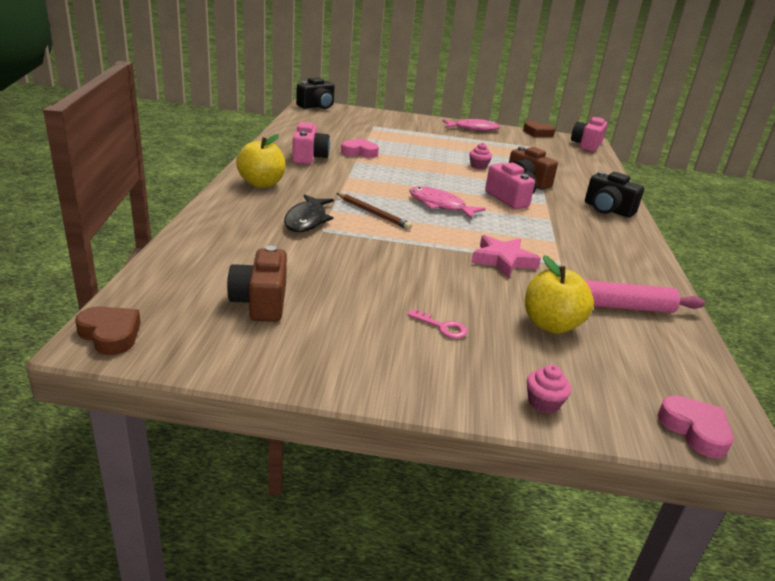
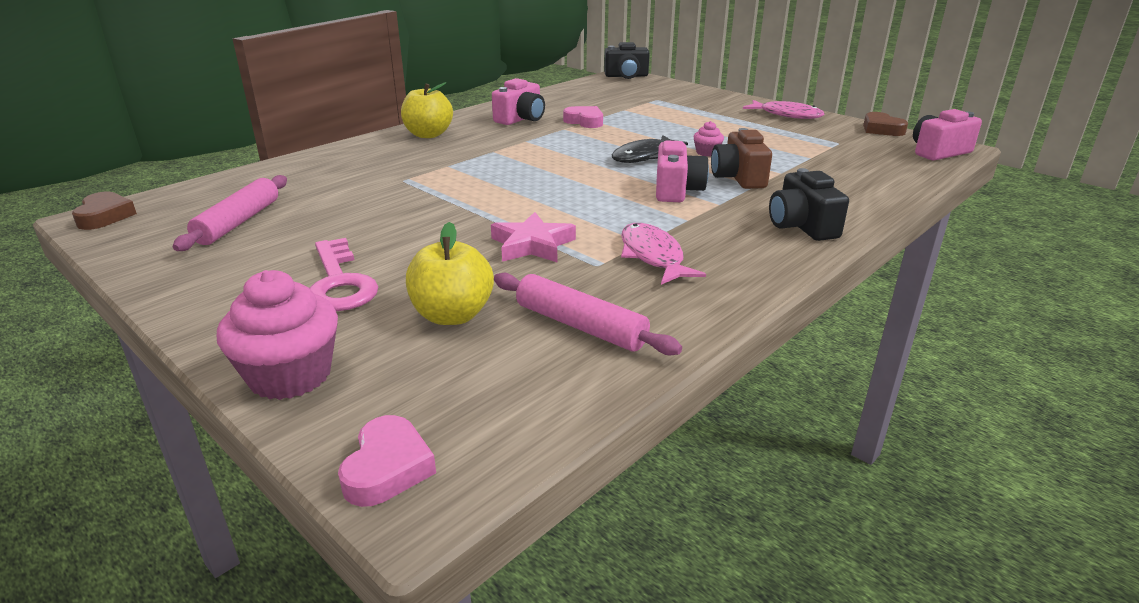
camera: 40 degrees right, 0 degrees up
brown camera [227,246,287,322] -> pink rolling pin [173,175,287,251]
black fish [284,194,334,232] -> black fish moved to [612,135,688,163]
brown pencil [336,193,412,230] -> none
pink key [408,309,468,339] -> pink key [310,238,378,311], size x2.03
pink fish [409,186,486,219] -> pink fish moved to [621,223,706,285]
pink cupcake [527,365,571,414] -> pink cupcake [217,270,338,400], size x2.06

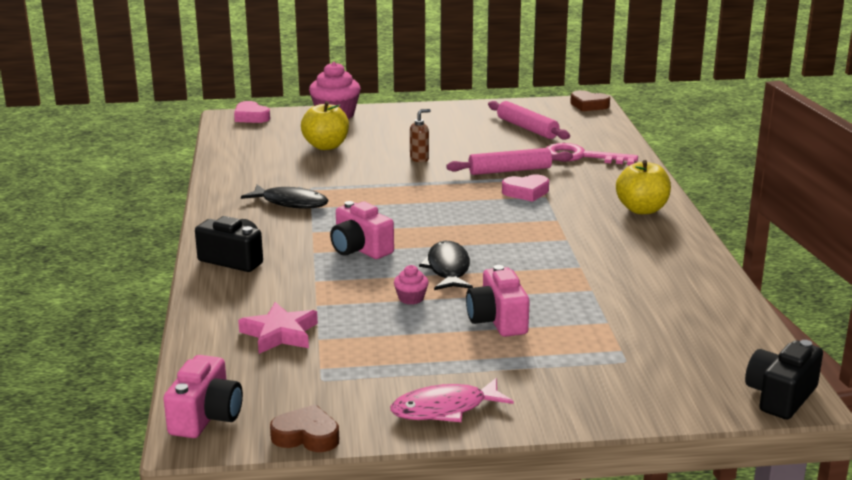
camera: 130 degrees right, 5 degrees down
pink key [310,238,378,311] -> pink key moved to [546,143,638,165]
pink star [491,212,576,262] -> pink star moved to [238,302,318,354]
pink camera [492,78,545,125] -> pink camera moved to [466,265,530,337]
pink rolling pin [494,272,682,355] -> pink rolling pin moved to [446,148,573,175]
pink heart [563,106,603,128] -> pink heart moved to [502,174,549,202]
pink fish [621,223,706,285] -> black fish [241,185,329,209]
brown camera [711,128,772,189] -> none
none -> brown soap dispenser [410,109,431,162]

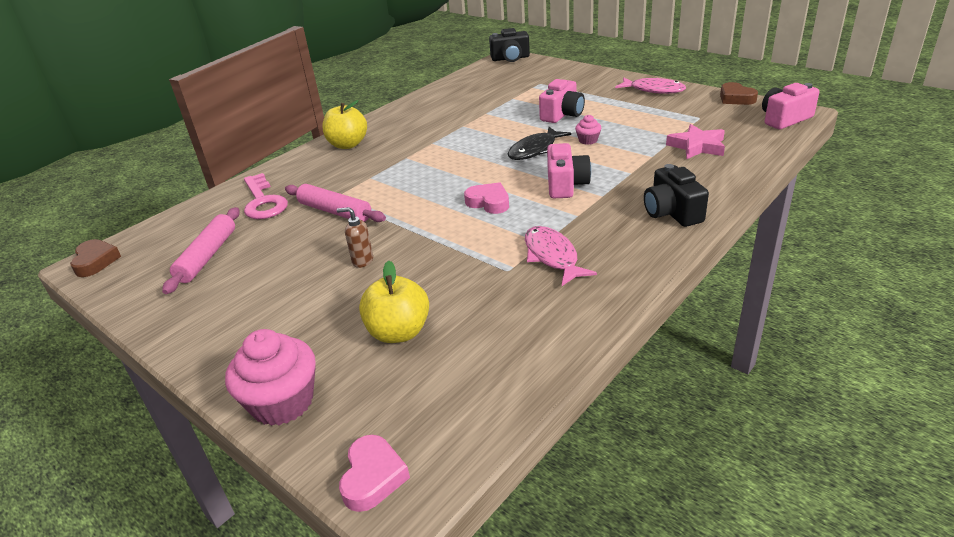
camera: 130 degrees left, 10 degrees up
black fish [241,185,329,209] -> pink fish [525,226,597,286]
pink heart [502,174,549,202] -> pink heart moved to [464,182,509,214]

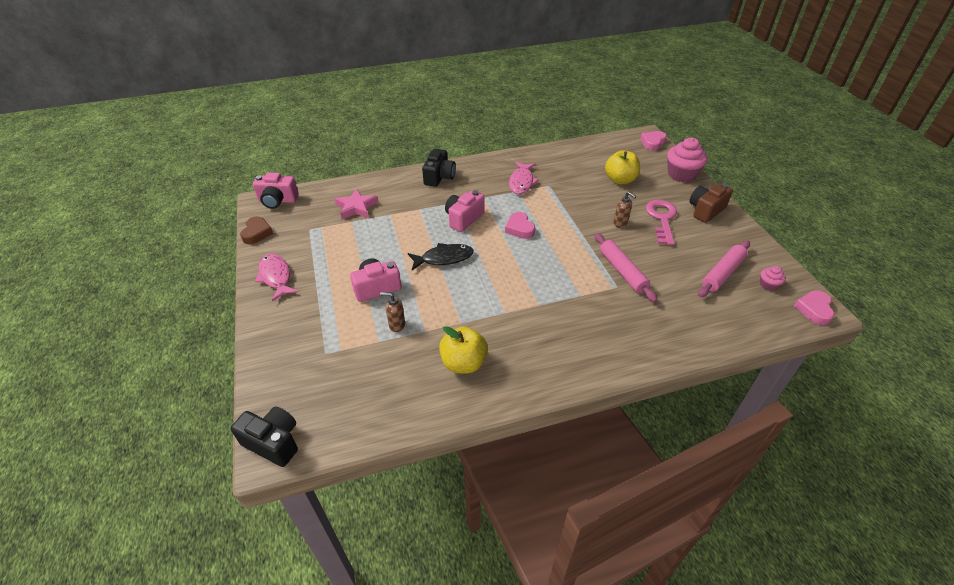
camera: 150 degrees left, 10 degrees up
brown heart [70,239,121,277] -> pink heart [794,290,834,325]
pink key [244,173,288,219] -> pink key moved to [646,200,677,245]
yellow apple [322,100,367,149] -> yellow apple moved to [439,326,488,374]
pink cupcake [575,115,601,145] -> pink cupcake moved to [760,266,786,291]
none -> brown soap dispenser [380,292,405,332]
none -> brown camera [689,183,733,223]

